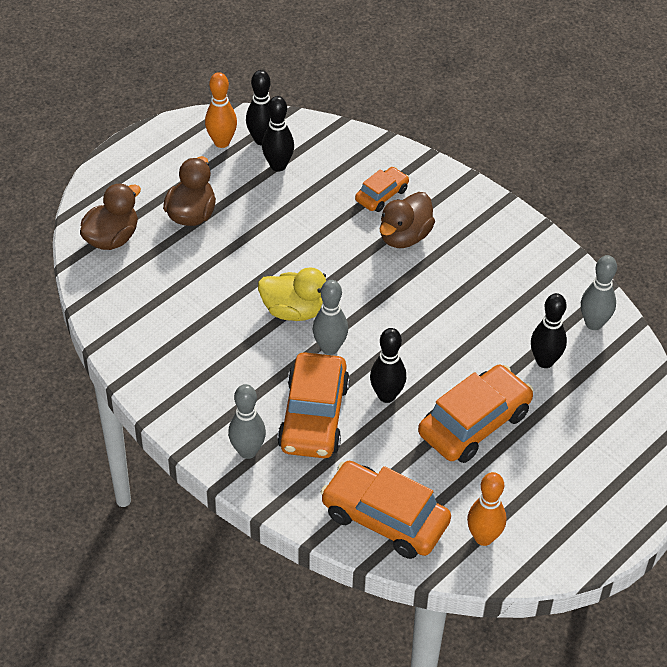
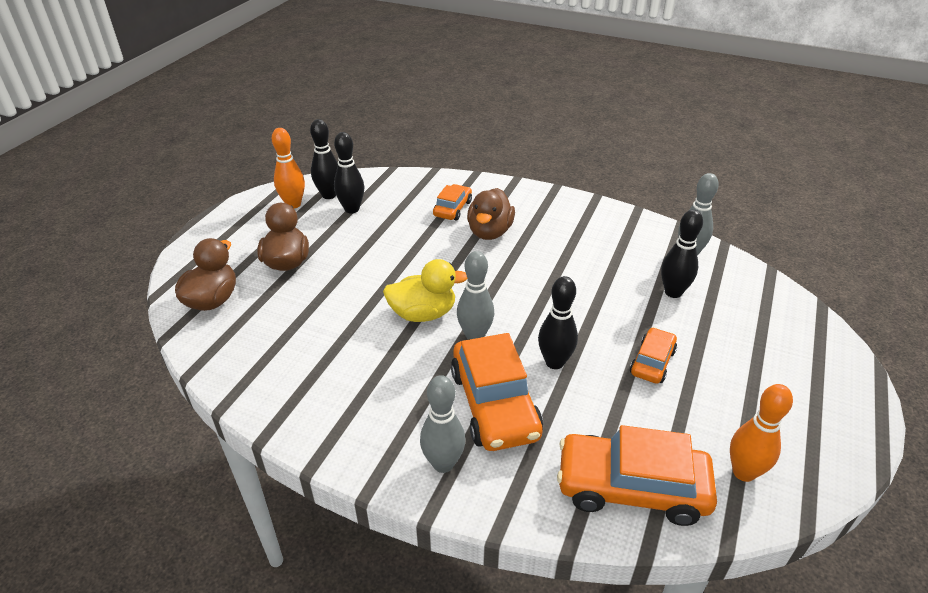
camera: 20 degrees left, 10 degrees down
orange car [418,365,533,463] -> orange car [630,327,677,384], size x0.54

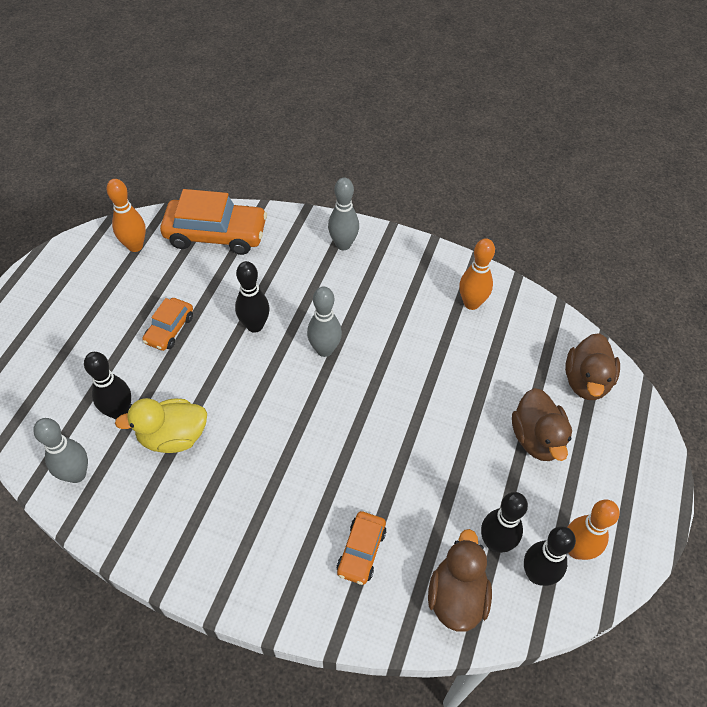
camera: 175 degrees right, 15 degrees up
yellow duck [383,259,467,322] -> yellow duck moved to [115,398,207,453]
orange car [451,333,543,451] -> none
brown duck [467,188,515,240] -> brown duck moved to [428,529,492,632]
none -> orange bowling pin [459,238,495,310]

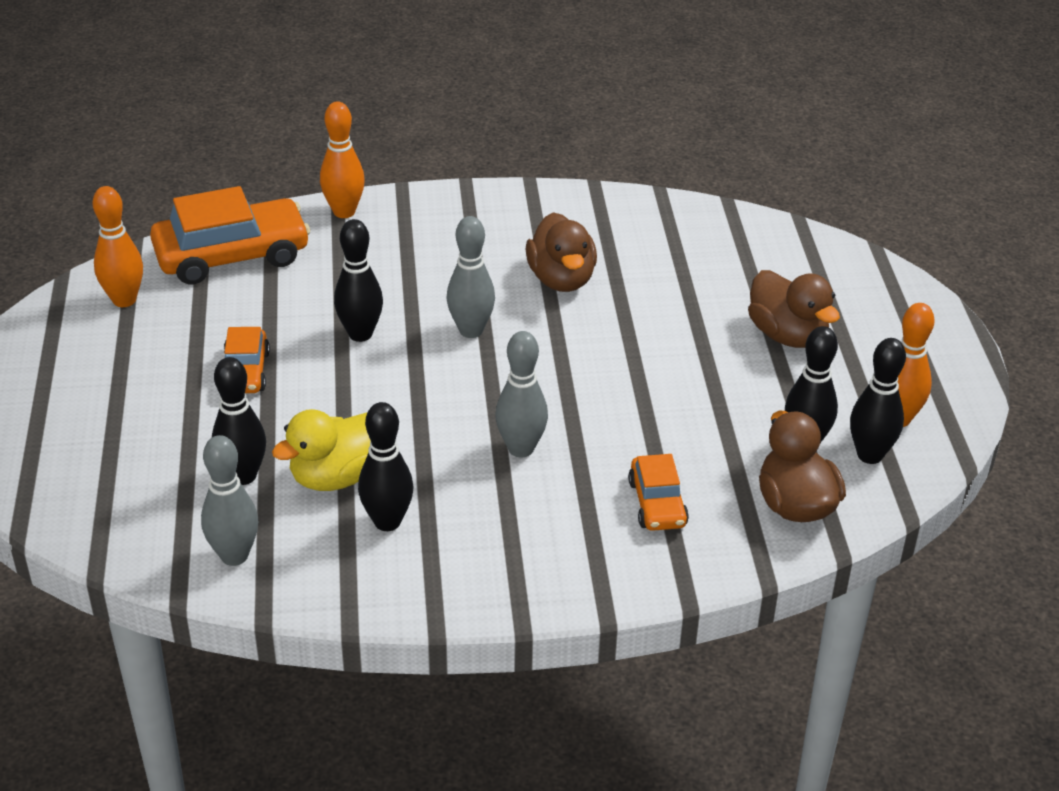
camera: 25 degrees left, 15 degrees down
grey bowling pin [328,178,359,250] -> grey bowling pin moved to [496,331,548,457]
orange bowling pin [459,238,495,310] -> orange bowling pin moved to [320,102,365,218]
brown duck [565,333,620,400] -> brown duck moved to [526,212,597,292]
none -> black bowling pin [358,402,414,531]

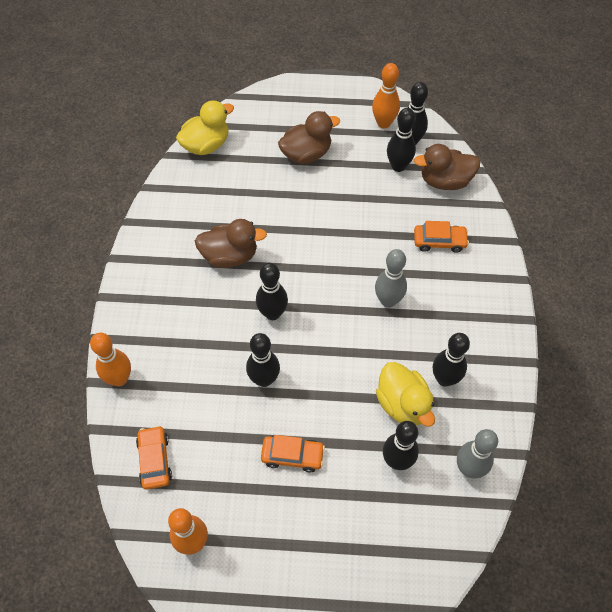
camera: 80 degrees left, 20 degrees up
orange car [150,186,310,285] -> orange car [136,426,172,489], size x0.54
grey bowling pin [447,216,495,338] -> black bowling pin [256,263,288,320]
none -> yellow duck [176,100,234,155]

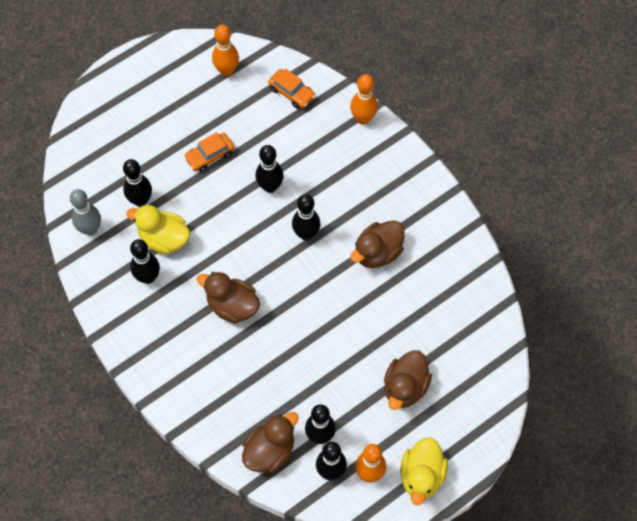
camera: 140 degrees right, 5 degrees up
yellow duck [176,100,234,155] -> yellow duck moved to [400,437,448,505]
grey bowling pin [375,249,407,308] -> brown duck [197,272,260,324]
orange car [414,221,469,252] -> none

